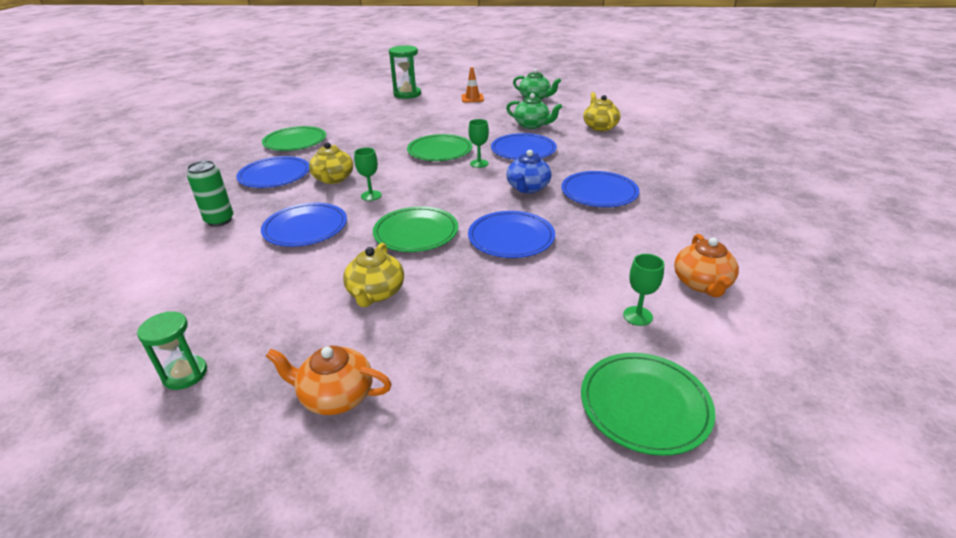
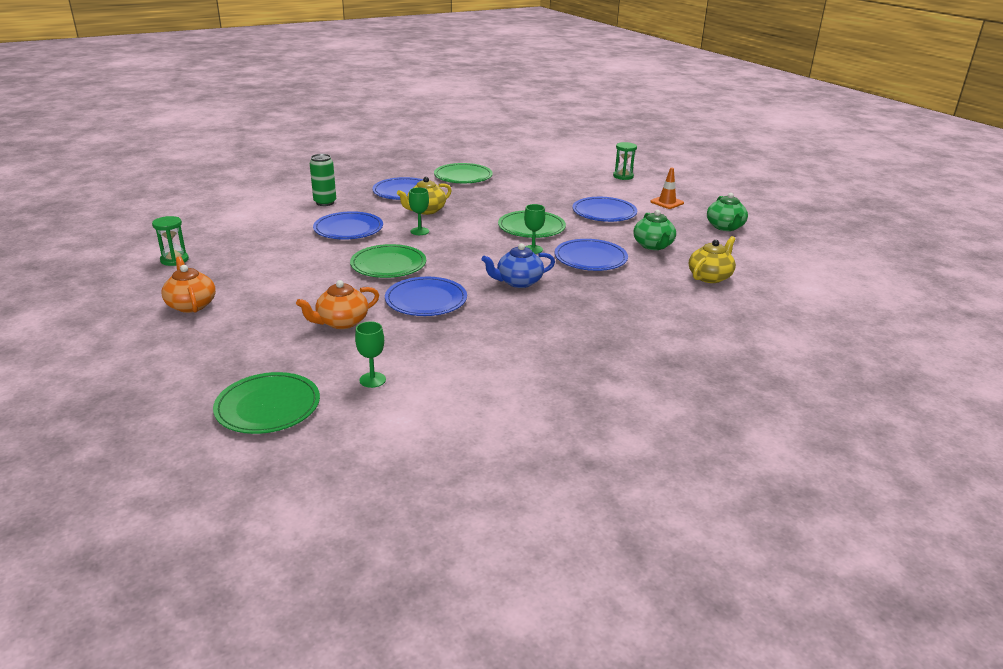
camera: 50 degrees right, 5 degrees down
yellow teapot [343,243,404,307] -> none
green hourglass [389,45,421,99] -> green hourglass [613,142,637,180], size x0.65
blue plate [561,171,639,207] -> blue plate moved to [573,197,637,222]
orange teapot [674,234,739,297] -> orange teapot moved to [296,280,379,329]

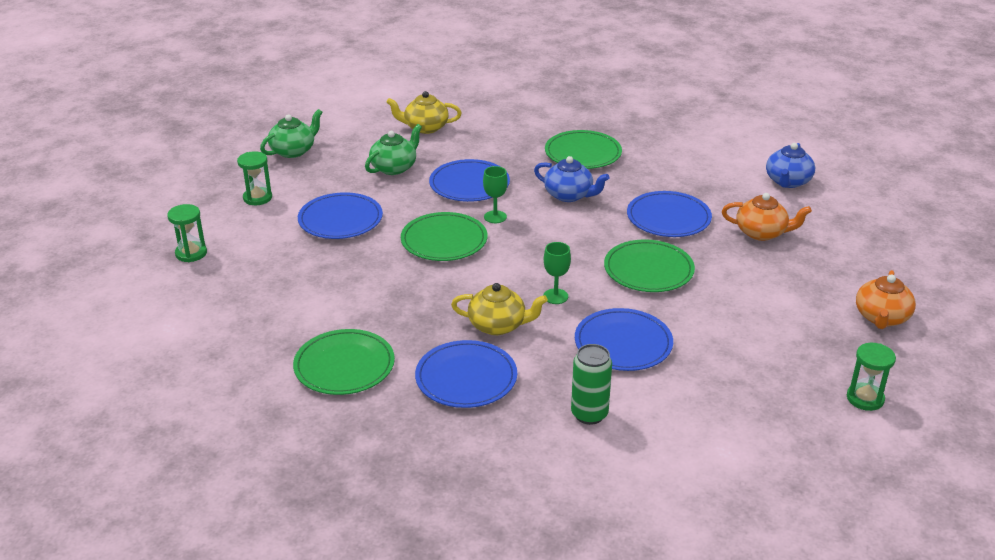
camera: 130 degrees left, 5 degrees up
green plate [213,372,320,434] -> green plate moved to [545,130,622,169]
green goblet [355,321,386,388] -> blue teapot [766,143,815,188]
orange traffic cone [651,168,684,209] -> green hourglass [237,151,272,205]

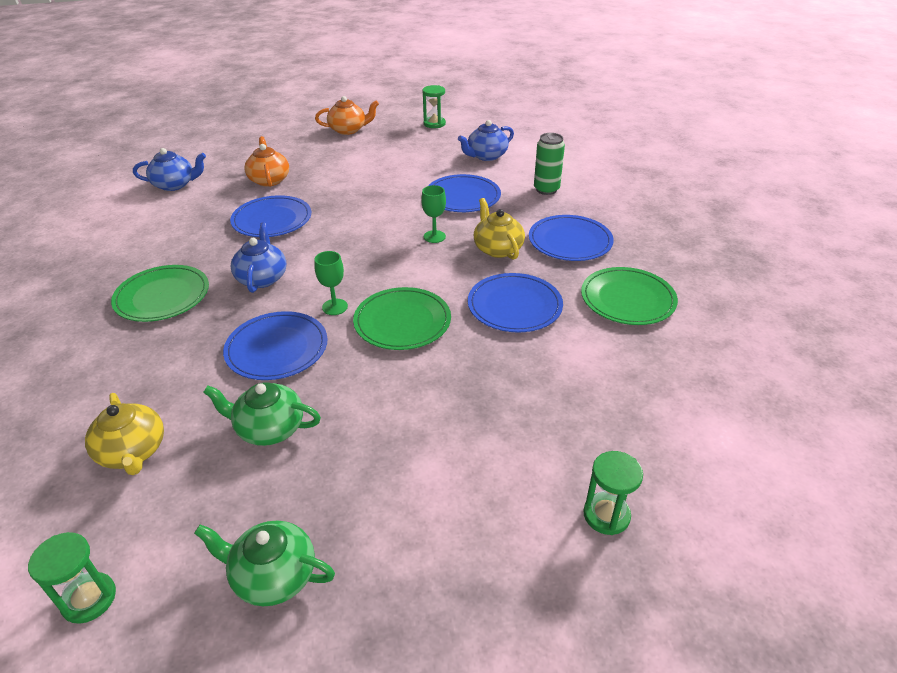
camera: 120 degrees left, 5 degrees up
green hourglass [237,151,272,205] -> green hourglass moved to [28,532,116,624]
blue plate [298,192,383,239] -> blue plate moved to [468,273,563,332]
green plate [604,239,695,292] -> none
none -> blue teapot [458,120,514,161]

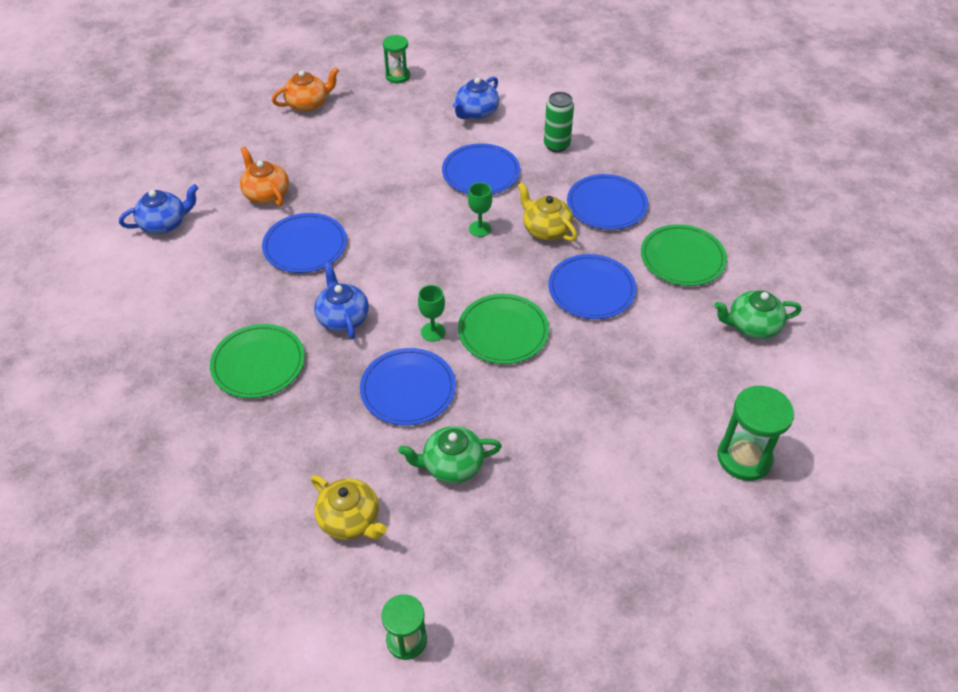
camera: 20 degrees left, 10 degrees up
green teapot [194,521,335,606] -> green teapot moved to [714,291,801,339]
green hourglass [583,451,643,535] -> green hourglass [717,386,794,481], size x1.53

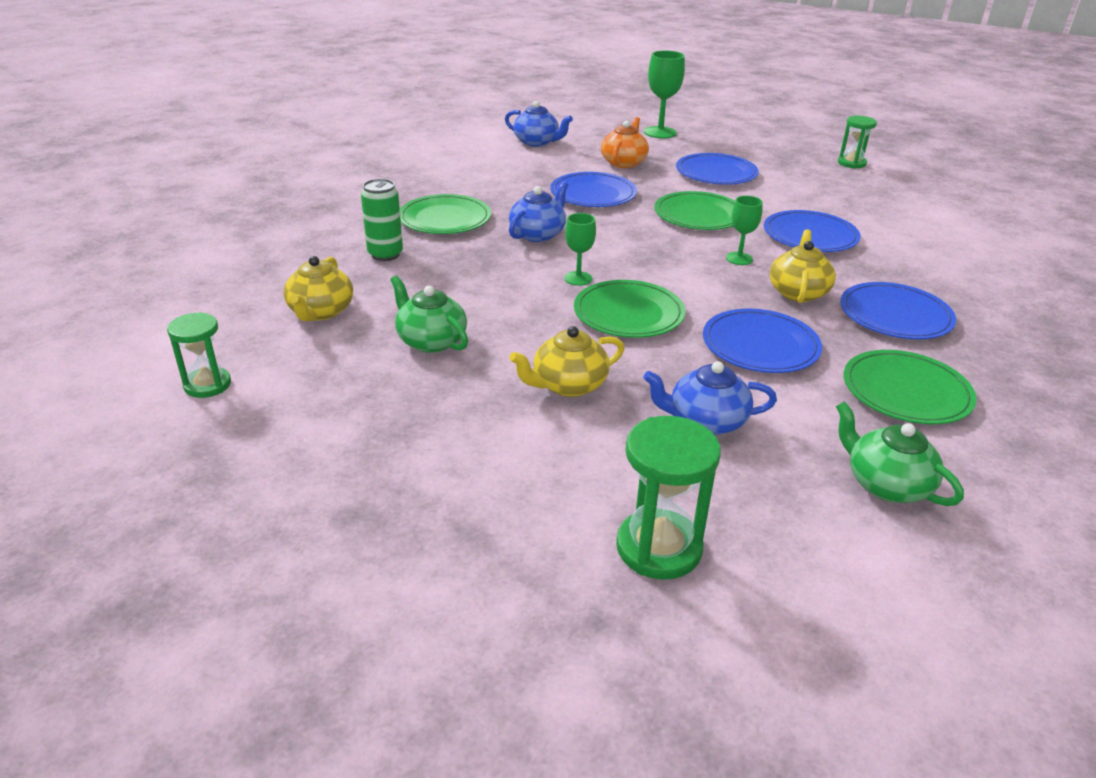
camera: 55 degrees right, 15 degrees down
orange teapot [272,67,339,112] -> none
blue plate [360,348,456,426] -> blue plate moved to [676,153,759,185]
blue teapot [453,77,499,119] -> blue teapot moved to [644,361,777,435]
green can [544,92,574,152] -> green can moved to [361,179,403,261]
none -> yellow teapot [509,326,625,397]
none -> green goblet [644,51,685,138]
none -> green plate [654,191,735,230]

